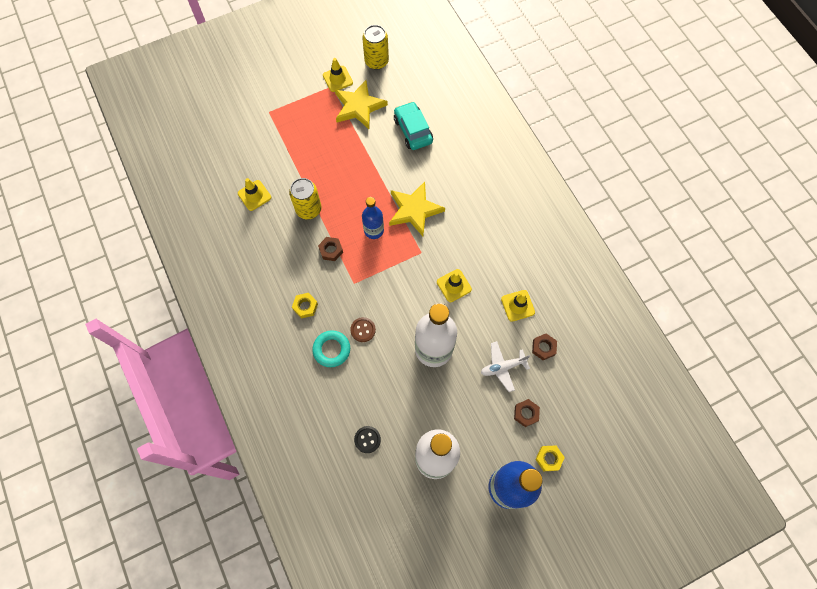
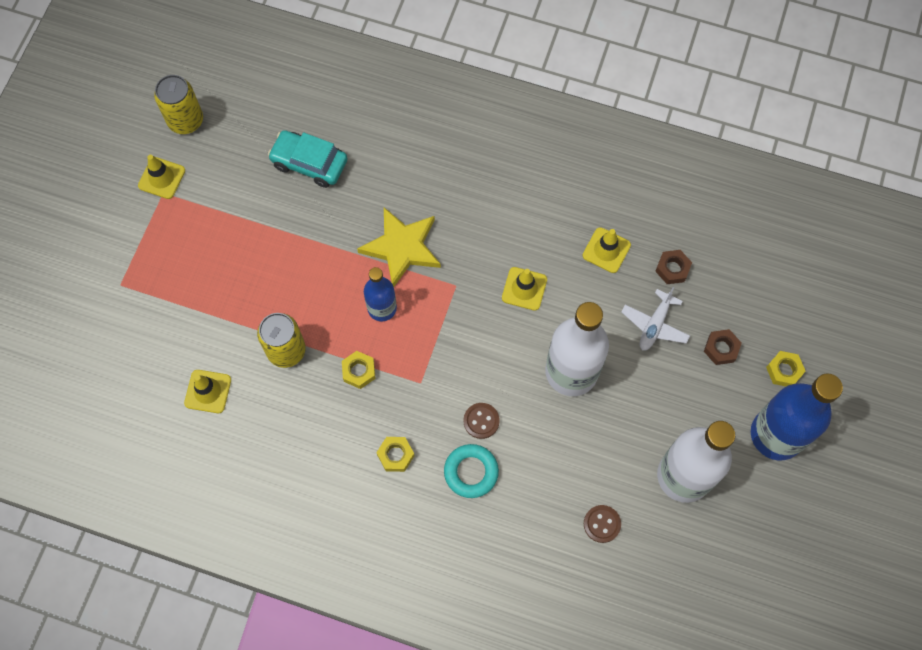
camera: 45 degrees left, 0 degrees up
brown nut [318,237,343,261] -> yellow nut [342,351,376,389]
yellow star [335,80,388,129] -> none
black button [354,426,381,453] -> brown button [584,505,621,543]

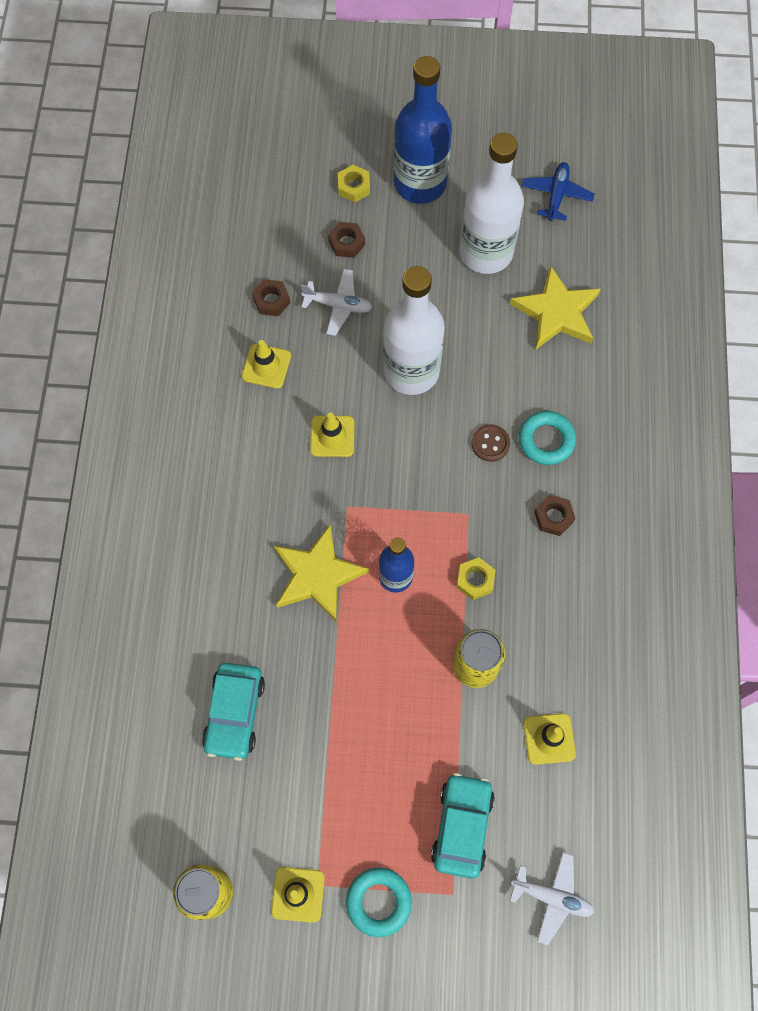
camera: 105 degrees left, 0 degrees up
yellow nut [376,437,414,472] -> brown nut [534,495,576,536]
brown button [584,505,621,543] -> yellow star [510,265,601,349]
none -> turquoise ring [346,867,412,937]
none -> turquoise car [431,773,495,879]
none -> white plane [510,852,594,945]
none -> blue plane [522,162,595,221]

